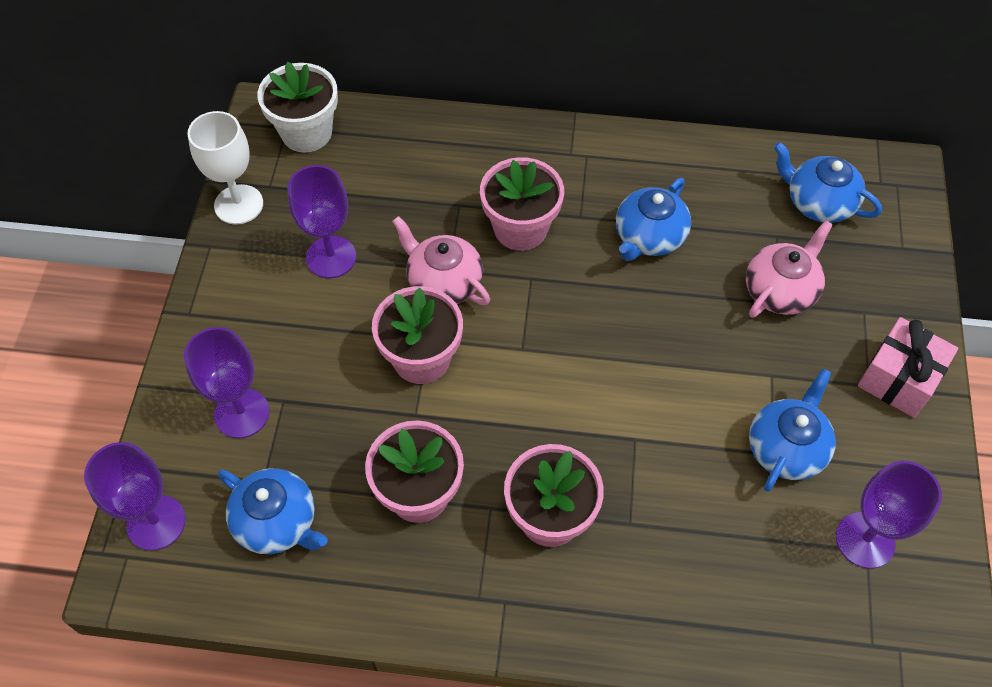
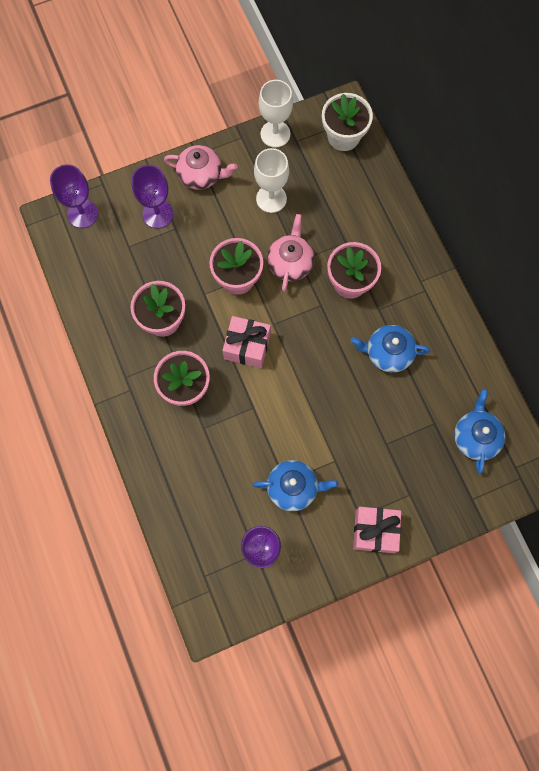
camera: 60 degrees right, 15 degrees up
blue teapot [218,468,328,554] -> none
purple goblet [288,165,356,278] -> white goblet [254,148,289,213]
pink teapot [746,221,833,318] -> pink teapot moved to [164,145,238,190]
none -> pink gift [222,316,271,368]

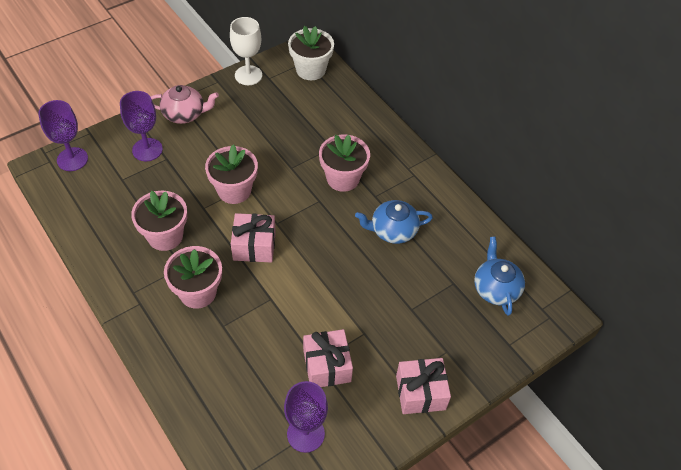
camera: 15 degrees left, 20 degrees down
blue teapot [253,460,339,511] -> pink gift [303,329,353,387]
white goblet [254,148,289,213] -> none
pink teapot [267,214,314,292] -> none

